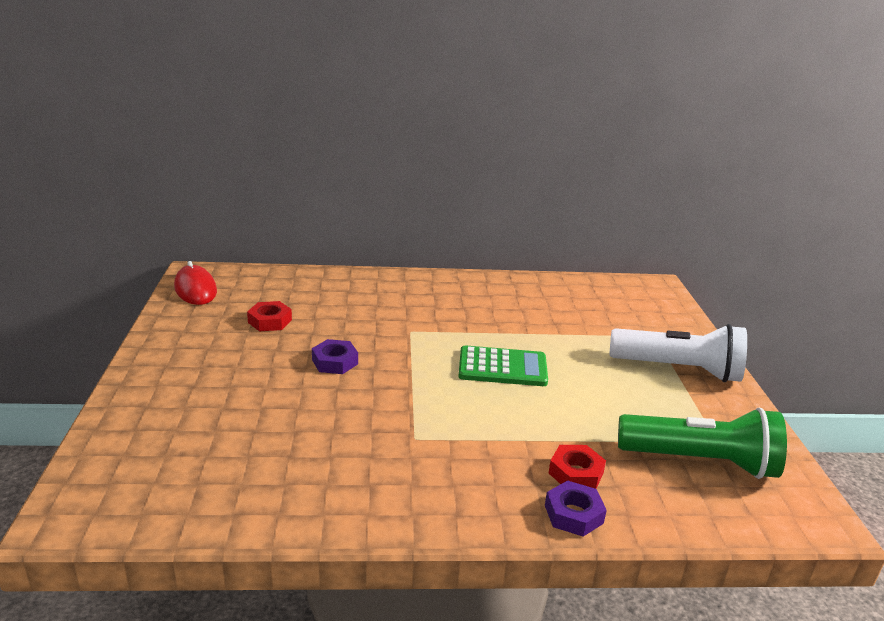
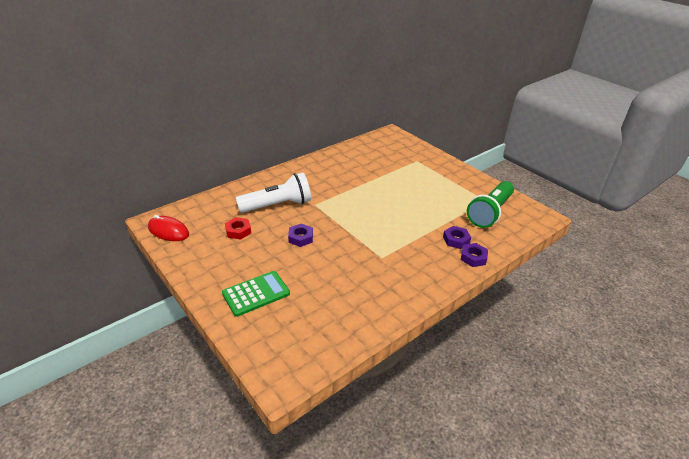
camera: 35 degrees left, 10 degrees up
green calculator [458,345,548,386] -> green calculator moved to [222,271,290,317]
red nut [549,445,606,489] -> purple nut [443,226,471,249]
white flashlight [610,324,747,382] -> white flashlight moved to [236,172,311,213]
green flashlight [618,408,787,479] -> green flashlight turned 150 degrees clockwise [467,181,514,228]

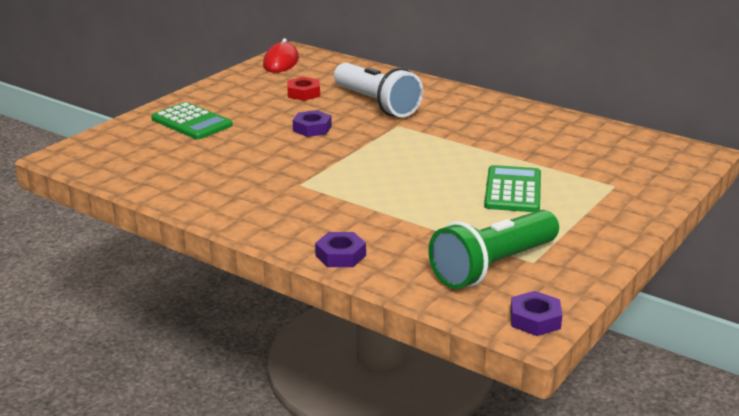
camera: 75 degrees right, 10 degrees down
purple nut [443,226,471,249] -> purple nut moved to [510,291,562,336]
green flashlight [467,181,514,228] -> green flashlight turned 60 degrees counterclockwise [428,210,559,289]
none -> green calculator [484,165,541,212]

